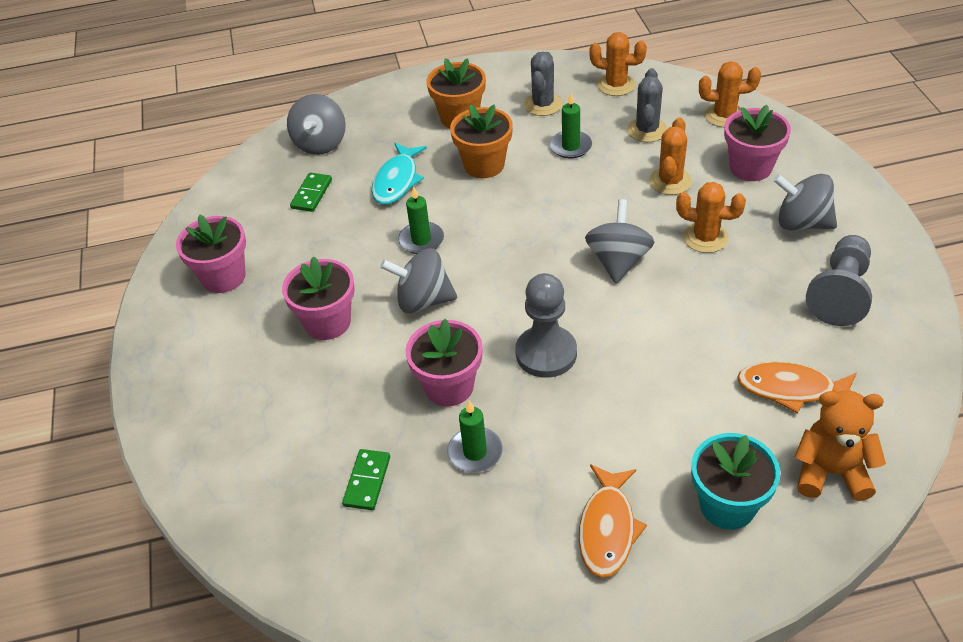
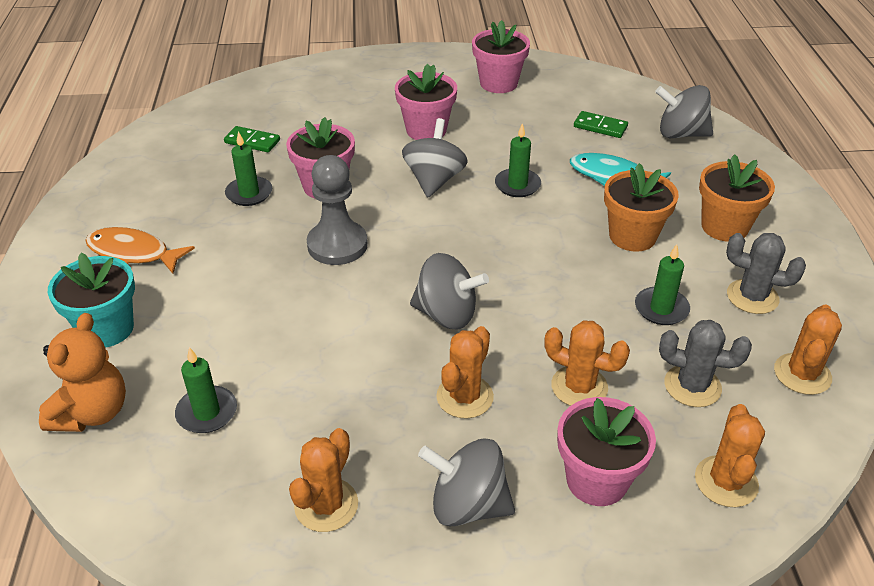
camera: 95 degrees right, 5 degrees down
orange fish [737,362,857,413] -> green candle [175,347,237,433]
grey spinning top [773,174,837,231] -> grey spinning top turned 105 degrees counterclockwise [418,438,515,526]
grey pawn [806,235,872,326] -> orange cactus [289,428,358,532]

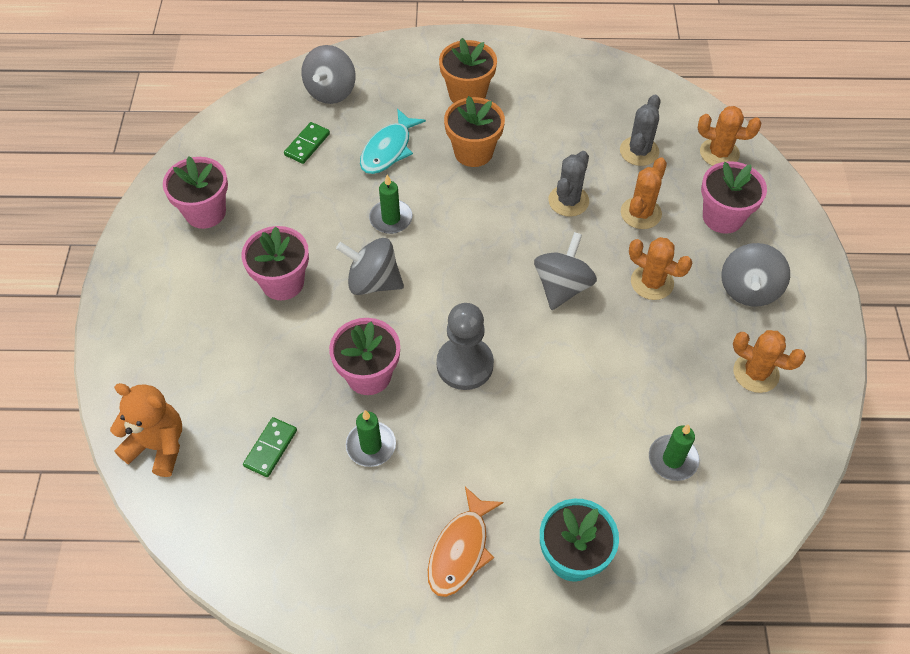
camera: 85 degrees left, 15 degrees up
orange teddy bear [39,313,126,432] -> orange teddy bear moved to [110,383,182,477]
green candle [635,244,690,325] -> none
grey cactus [726,233,806,314] -> grey cactus moved to [548,151,589,217]
orange cactus [774,304,842,395] -> none

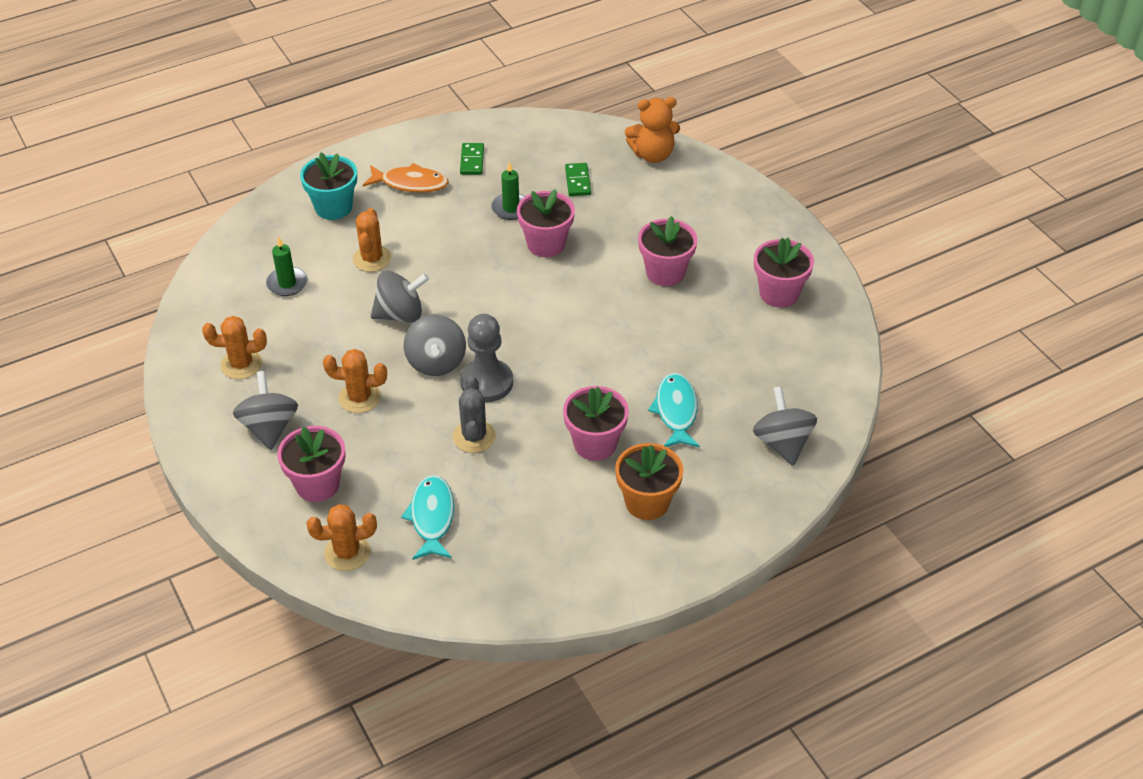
camera: 150 degrees right, 10 degrees down
green domino [284,122,330,164] -> green domino moved to [460,143,484,175]
grey spinning top [336,238,404,295] -> grey spinning top moved to [371,271,429,323]
green candle [369,174,413,234] -> none
orange fish [428,487,504,597] -> orange fish turned 105 degrees clockwise [363,163,449,193]
grey pawn [436,303,494,390] -> grey pawn moved to [460,314,513,402]
orange flower pot [444,96,505,167] -> pink flower pot [563,386,629,461]
grey cactus [620,95,660,166] -> turquoise fish [401,475,454,560]
orange cactus [621,157,667,229] -> orange cactus moved to [353,208,391,272]

